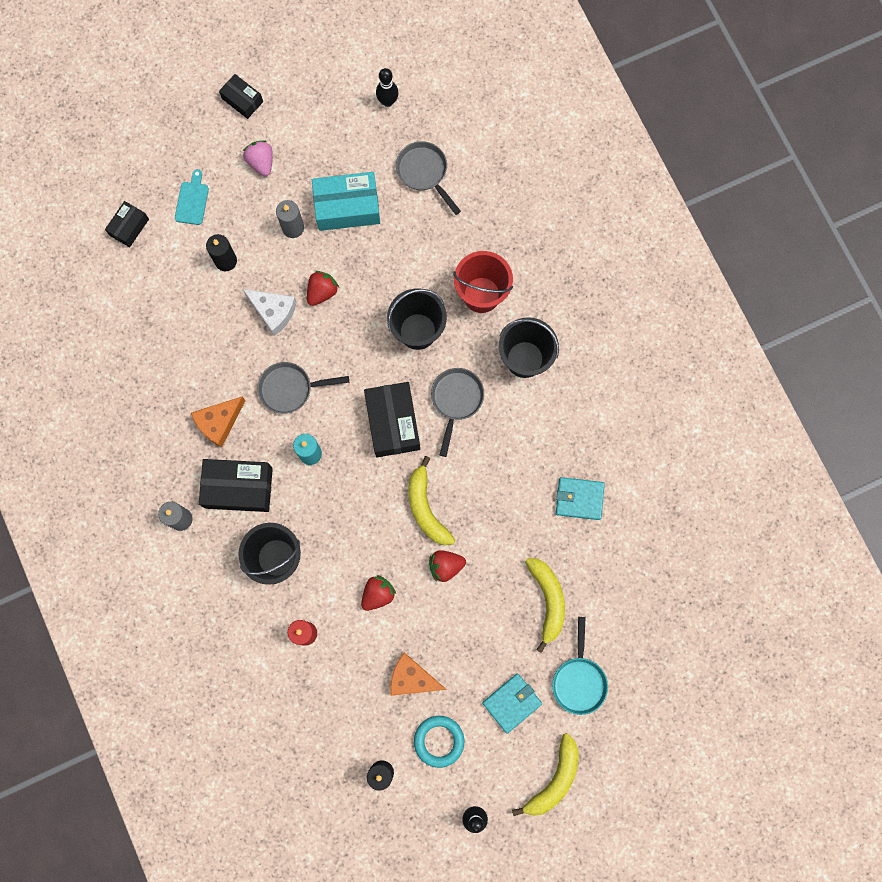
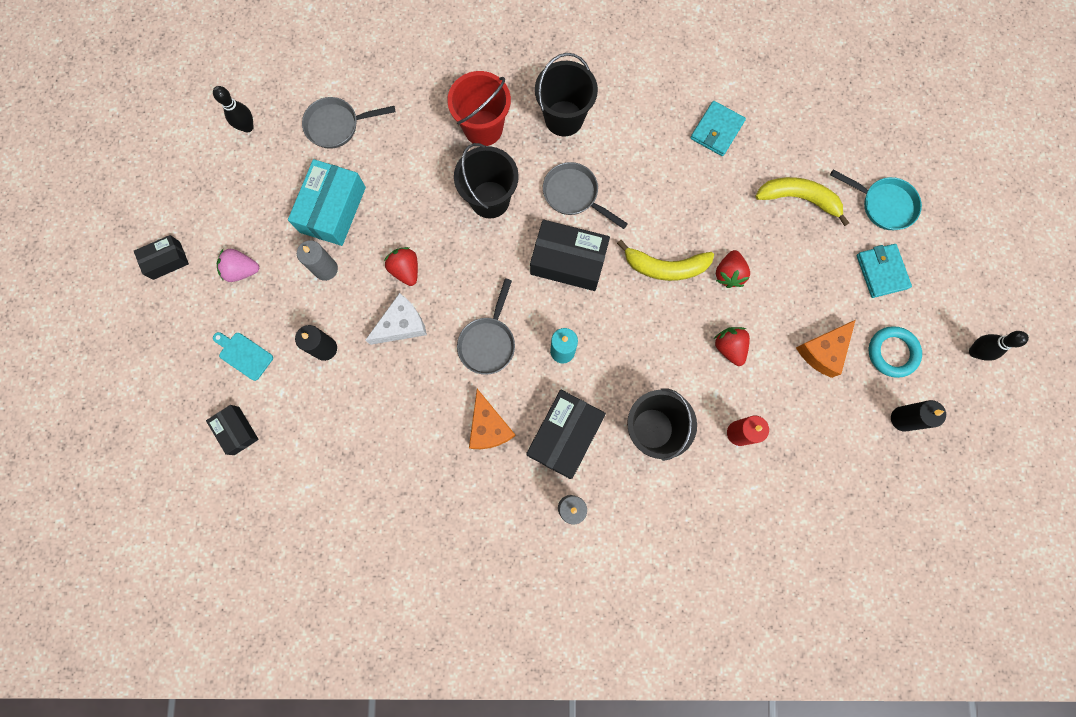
camera: 65 degrees left, 0 degrees up
yellow banana [512,733,578,816] -> none

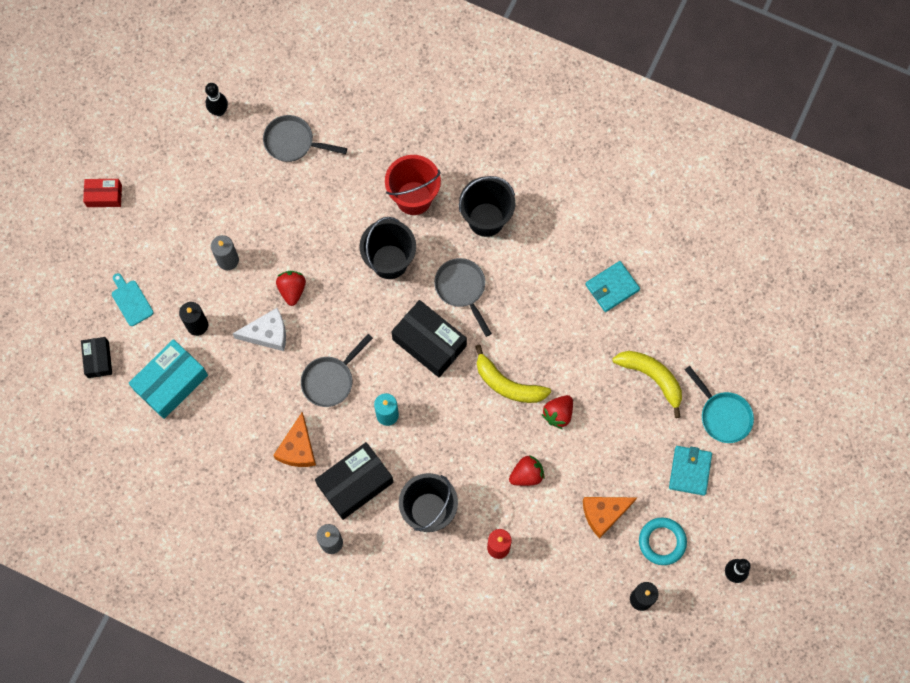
camera: 25 degrees right, 5 degrees down
black box [134,235,189,280] -> red box [83,179,122,207]
pink strawberry [217,249,259,282] -> none
turquoise box [288,159,366,246] -> turquoise box moved to [128,339,208,419]
red strawberry [714,327,750,366] -> red strawberry turned 60 degrees clockwise [509,455,545,486]

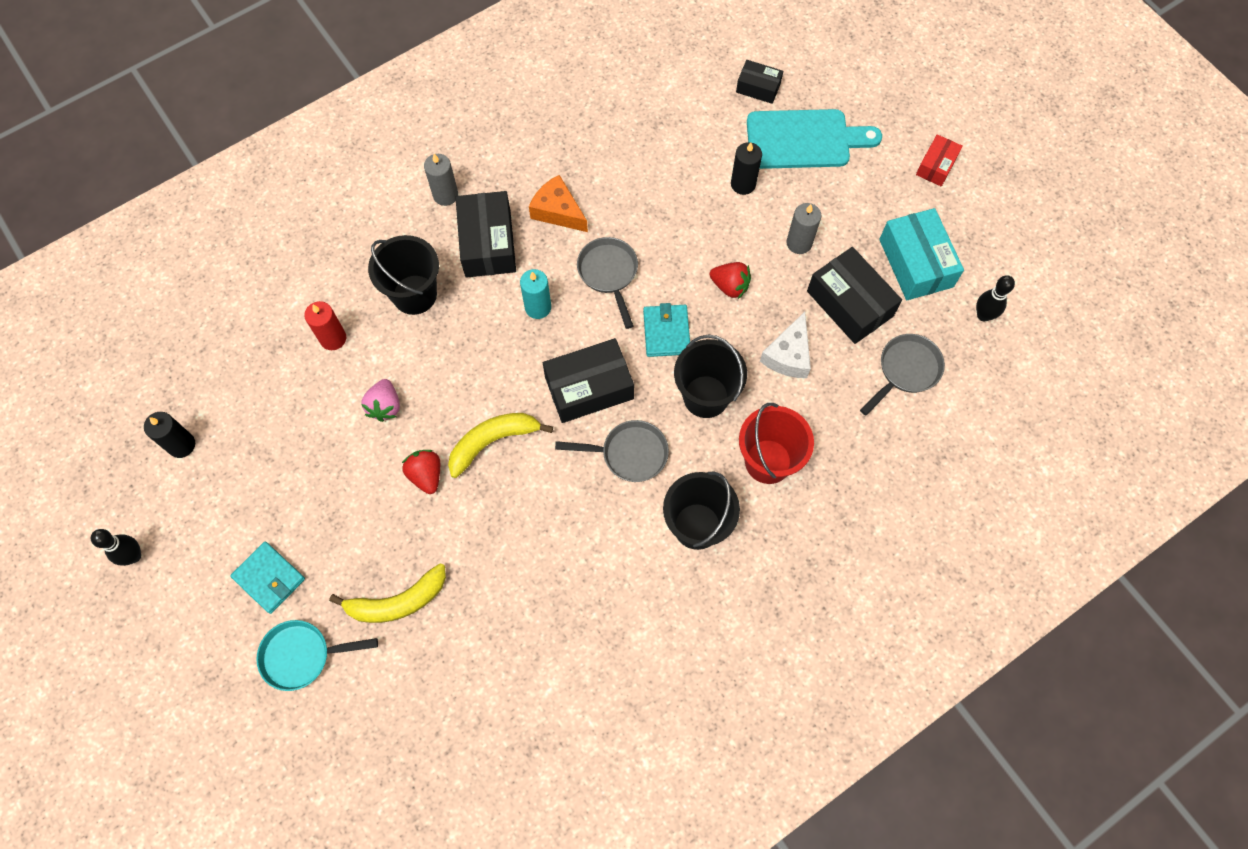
camera: 120 degrees right, 5 degrees down
turquoise cutting board [112,273,153,326] -> turquoise cutting board [747,109,882,169], size x2.07
turquoise box [128,339,208,419] -> turquoise box moved to [879,208,964,300]
white cheese [232,308,286,351] -> white cheese moved to [760,312,811,378]
red strawberry [509,455,545,486] -> pink strawberry [361,379,400,422]
orange cheese [583,497,637,538] -> none
turquoise wallet [585,261,640,312] -> turquoise wallet moved to [643,303,690,357]
turquoise ring [639,517,687,565] -> none
none -> black box [807,247,902,344]

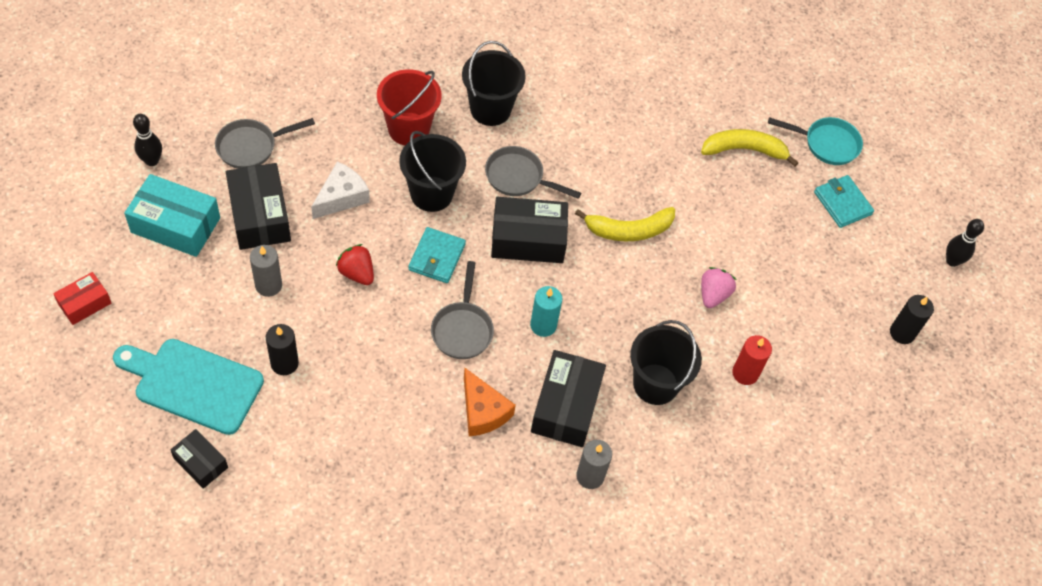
camera: 165 degrees left, 10 degrees down
red strawberry [402,450,440,494] -> none
turquoise box [879,208,964,300] -> turquoise box turned 75 degrees counterclockwise [124,174,220,257]

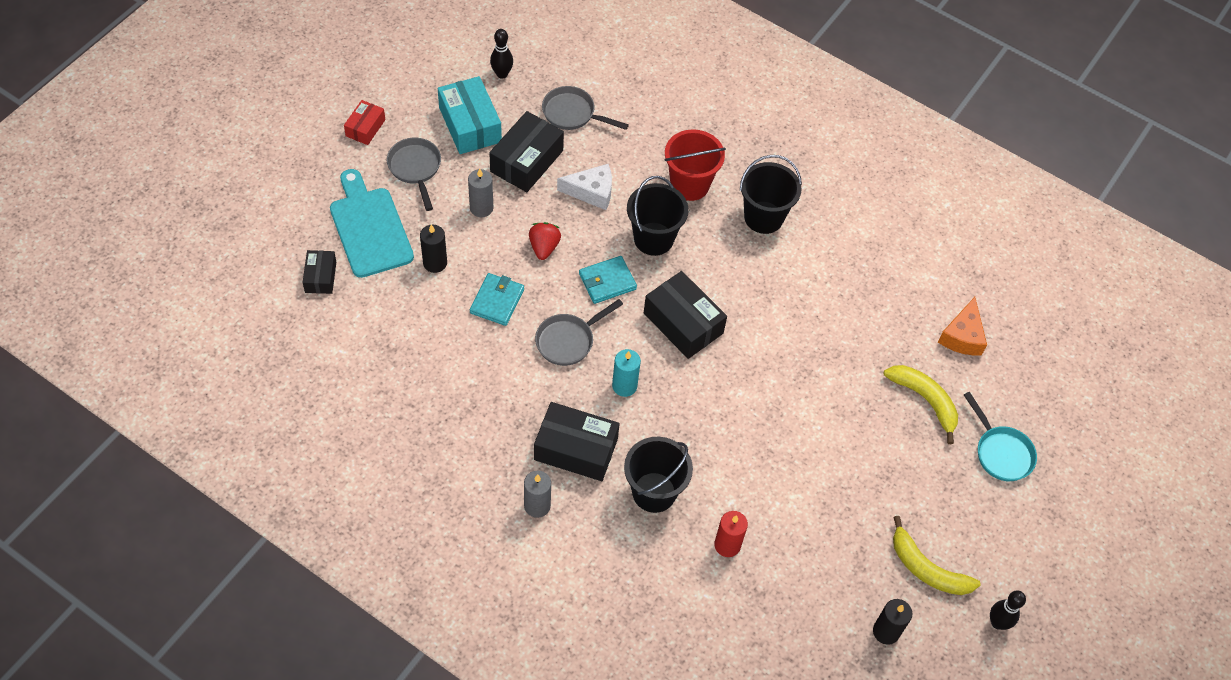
camera: 50 degrees right, 0 degrees up
red box [53,272,111,325] -> red box turned 75 degrees counterclockwise [344,100,385,145]
orange cheese [464,368,516,437] -> orange cheese moved to [938,297,987,356]
grey pan [485,146,581,199] -> grey pan moved to [387,138,441,211]
black box [531,350,606,447] -> black box turned 45 degrees clockwise [534,402,620,481]
yellow banana [575,207,675,241] -> yellow banana moved to [893,516,981,595]
pink strawberry [701,267,737,308] -> none
turquoise wallet [814,175,874,228] -> turquoise wallet moved to [470,273,524,326]

